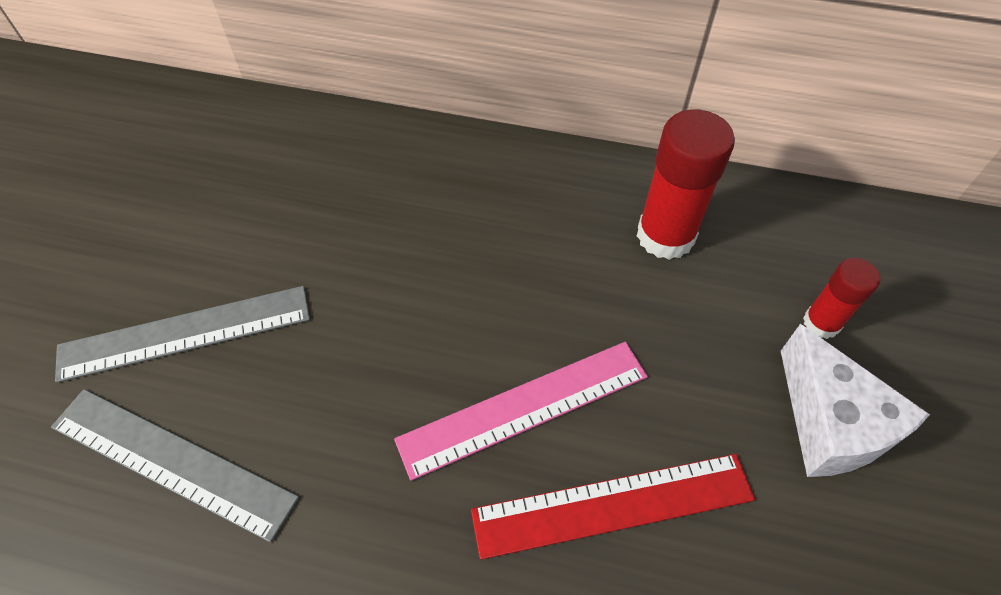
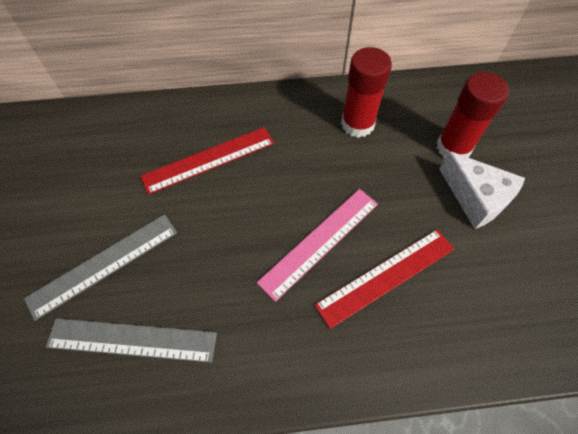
camera: 20 degrees left, 5 degrees up
red glue stick [803,258,880,339] -> red glue stick [437,72,509,158], size x1.74
none -> red ruler [140,127,274,195]

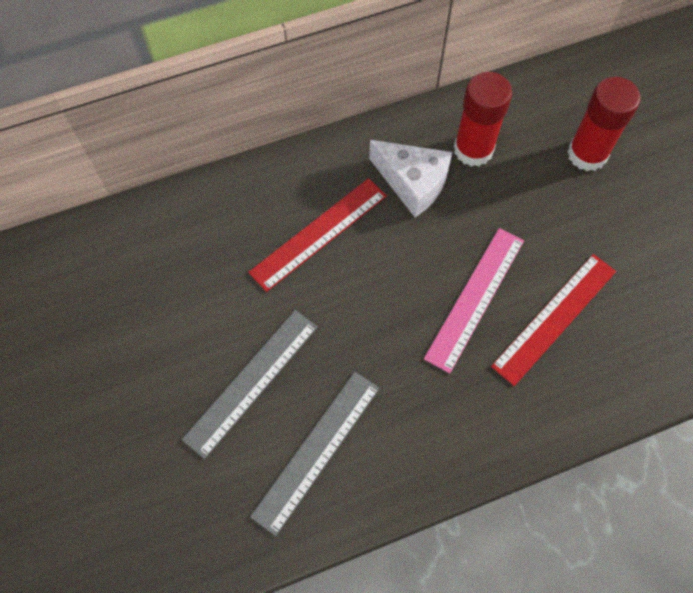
camera: 15 degrees left, 5 degrees up
grey ruler [46,318,217,363] -> grey ruler turned 45 degrees counterclockwise [250,372,380,536]
white cheese [439,151,525,229] -> white cheese moved to [369,140,452,217]

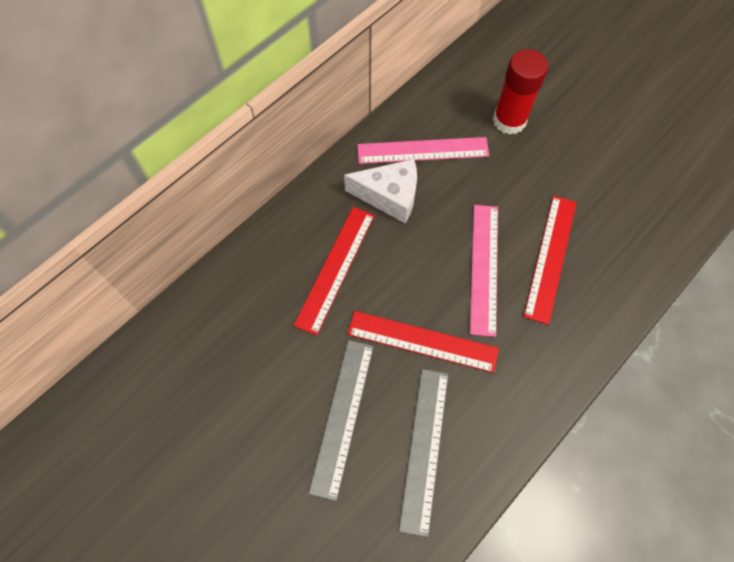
camera: 25 degrees left, 0 degrees up
red glue stick [454,72,512,167] -> pink ruler [357,137,489,164]
none -> red ruler [348,311,499,373]

